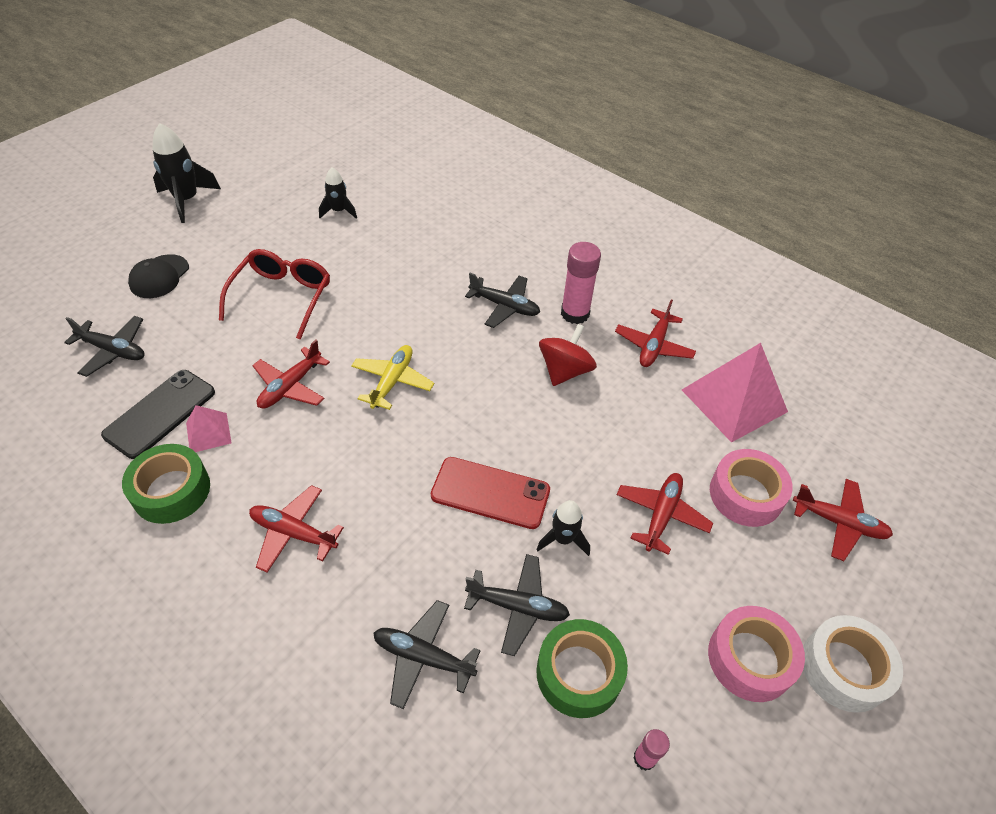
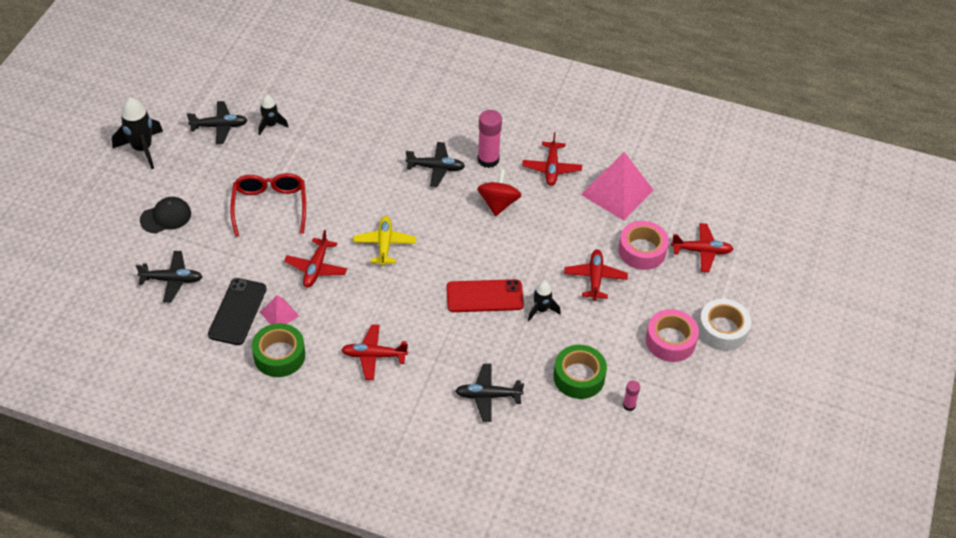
camera: 20 degrees left, 0 degrees up
black cap [128,254,189,298] -> black cap turned 120 degrees counterclockwise [140,197,191,233]
black plane [464,554,570,656] -> black plane moved to [187,101,248,144]

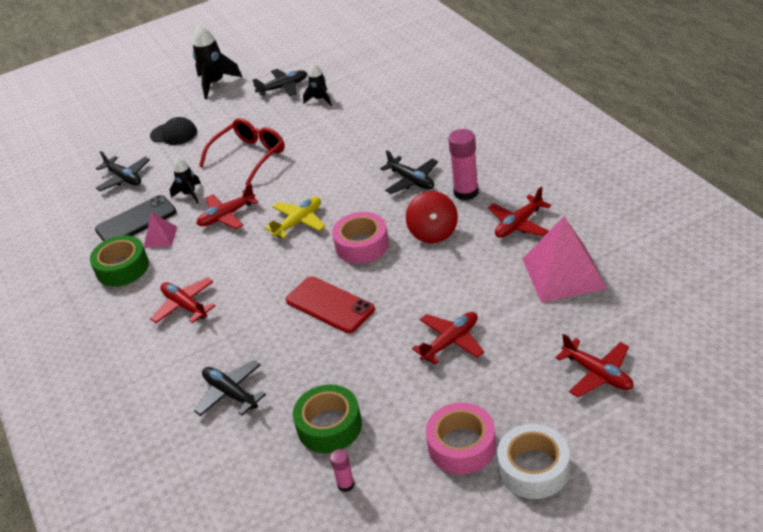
camera: 50 degrees right, 10 degrees down
black plane [187,101,248,144] -> black plane turned 60 degrees counterclockwise [253,69,307,96]
red spinning top [477,169,521,216] -> red spinning top turned 120 degrees clockwise [406,191,458,243]
black rocket [528,281,561,321] -> black rocket moved to [170,157,201,204]
pink tape [618,221,669,270] -> pink tape moved to [332,212,389,264]

